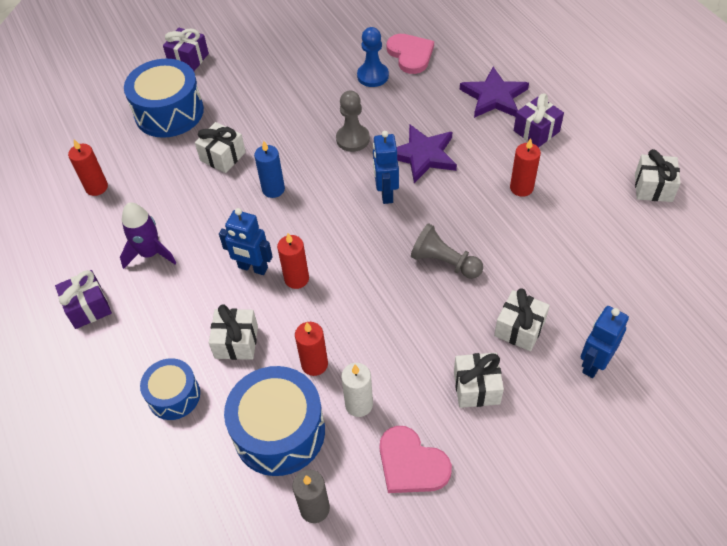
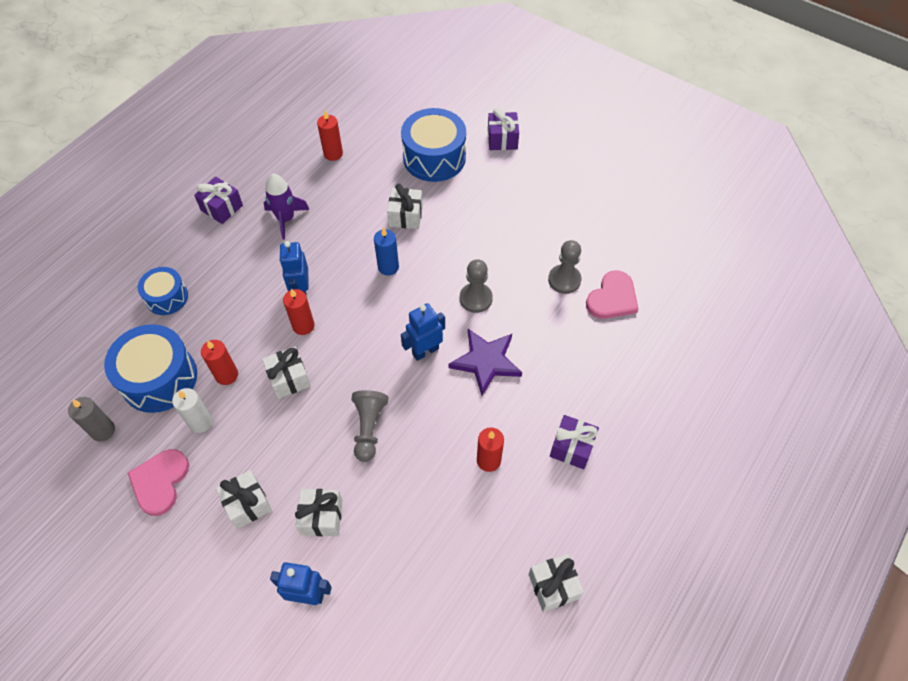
camera: 60 degrees right, 5 degrees up
white gift [209,304,258,360] -> white gift moved to [262,347,311,399]
blue pawn [357,27,389,87] -> grey pawn [548,240,581,294]
purple star [460,67,529,118] -> none

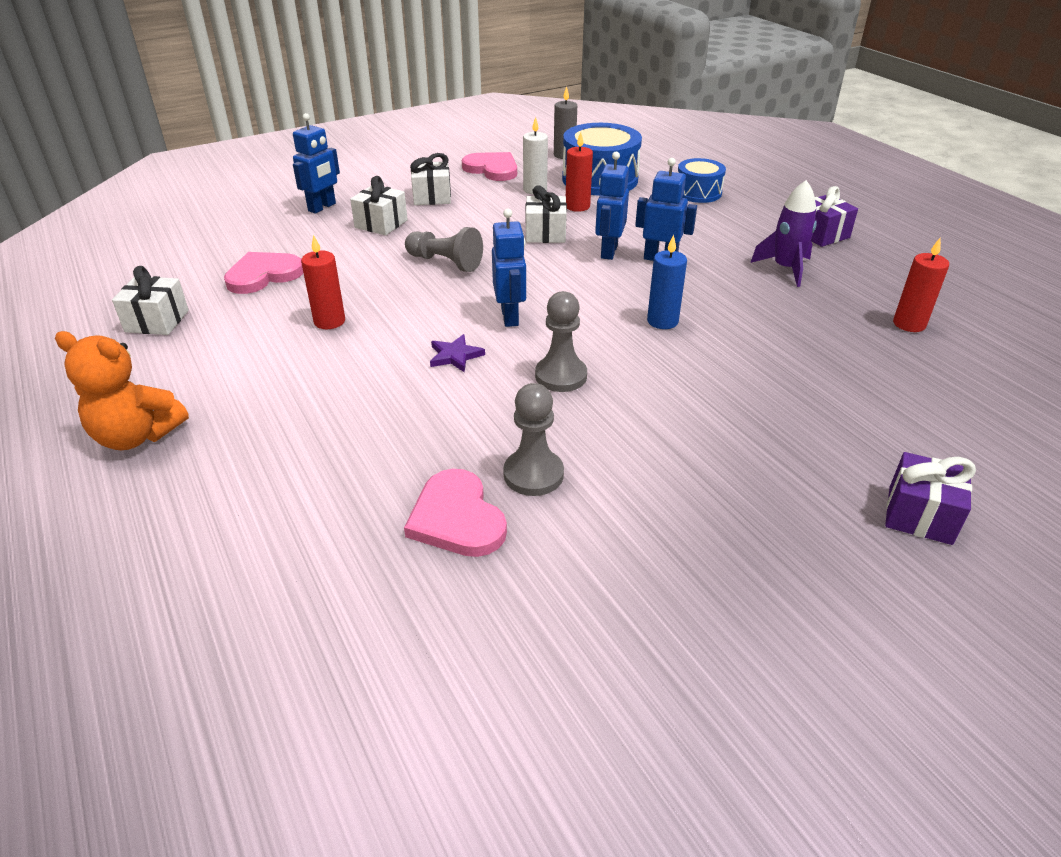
camera: 115 degrees right, 20 degrees down
red candle [283,289,315,335] -> blue robot [595,152,629,260]
white gift [387,183,423,229] -> none
blue drum [401,108,466,182] -> none
purple star [448,329,522,395] -> purple star [430,334,485,372], size x0.53
purple gift [550,415,599,469] -> none
none -> orange teddy bear [55,331,189,450]
none -> pink heart [224,252,303,294]

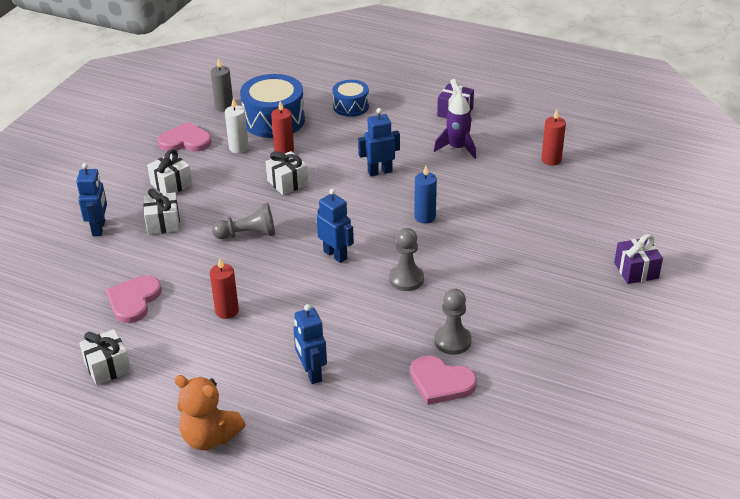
camera: 35 degrees left, 0 degrees up
orange teddy bear [55,331,189,450] -> orange teddy bear turned 45 degrees clockwise [174,375,246,450]
purple star [430,334,485,372] -> none
blue robot [595,152,629,260] -> blue robot moved to [293,304,327,384]

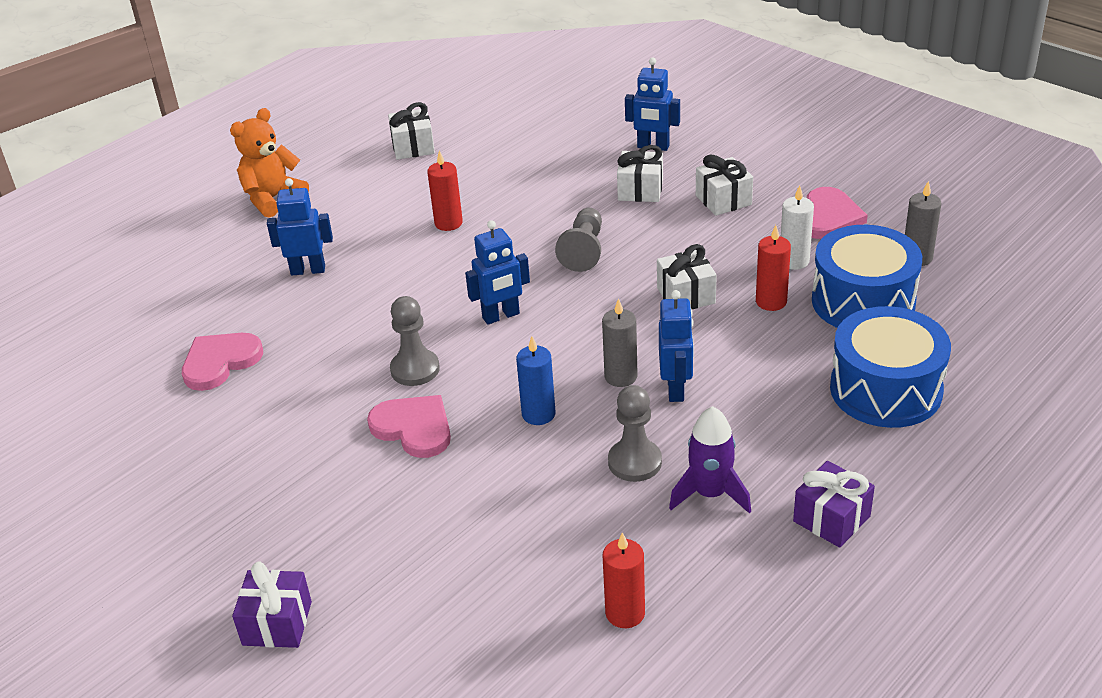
camera: 110 degrees right, 0 degrees up
pink heart [106,276,162,323] -> pink heart moved to [367,395,451,458]
blue drum [332,80,369,117] -> blue drum [830,306,951,428], size x1.70
grey pawn [434,288,472,355] -> grey pawn moved to [608,385,662,482]
none -> grey candle [602,298,638,387]

